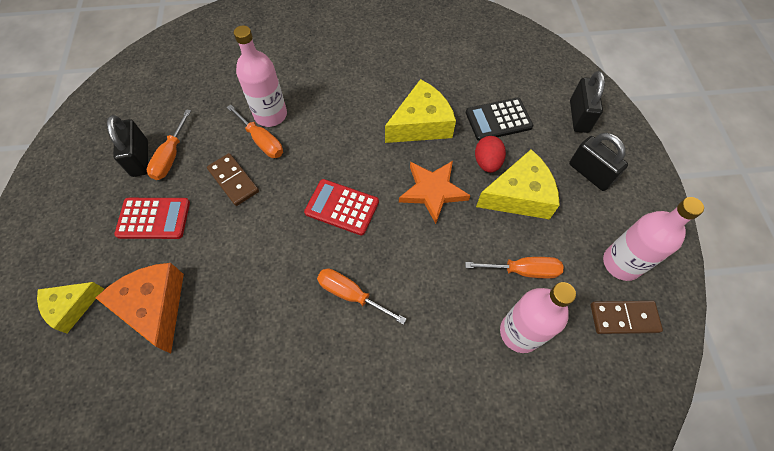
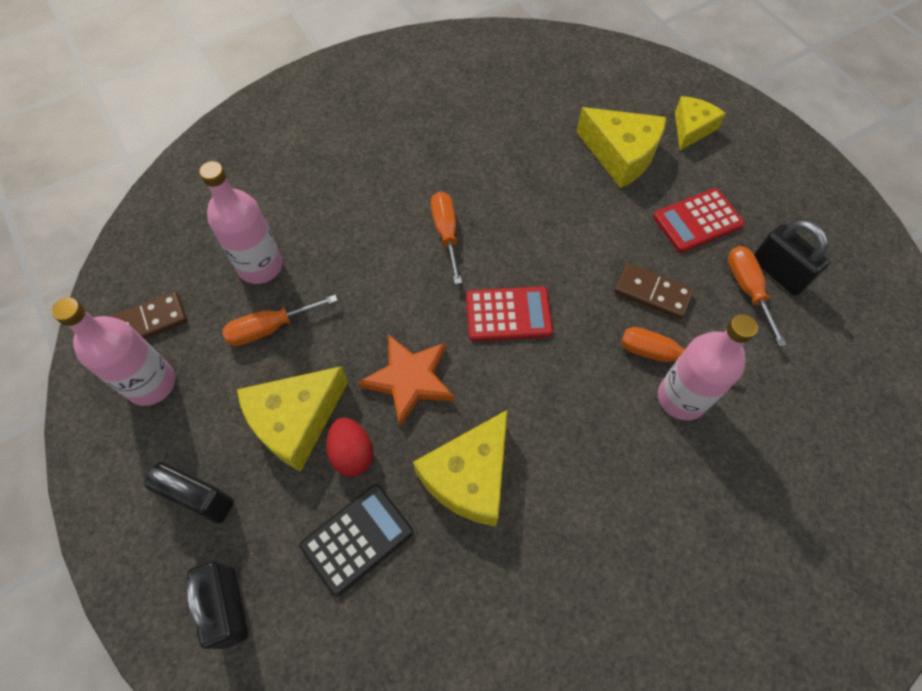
camera: 155 degrees right, 0 degrees up
orange cheese [96,263,184,354] -> yellow cheese [576,107,666,188]
orange screwdriver [317,269,407,325] -> orange screwdriver turned 105 degrees counterclockwise [431,192,462,284]

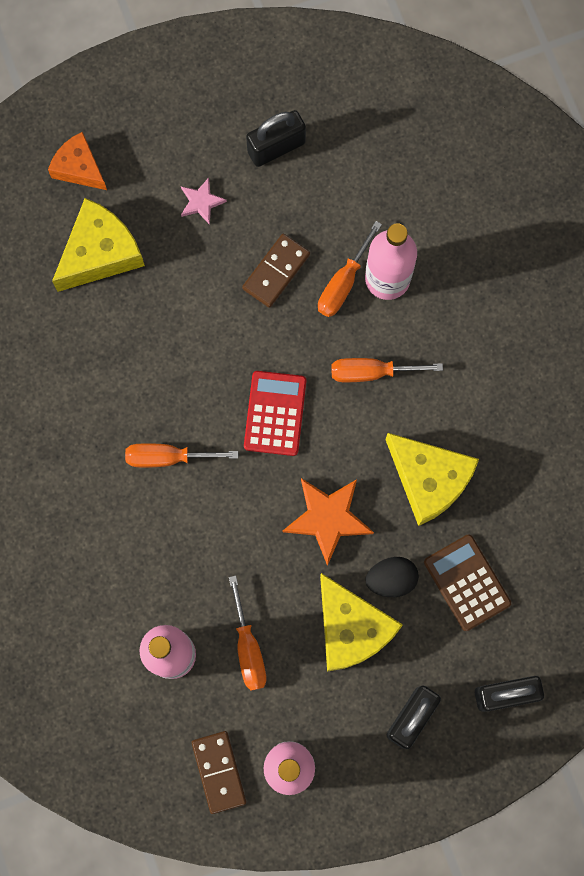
camera: 80 degrees left, 15 degrees up
black calculator [300,484,413,596] -> brown calculator [424,534,511,631]
red egg [326,418,373,477] -> black egg [366,557,419,597]
red calculator [653,188,745,253] -> pink star [181,178,227,225]
yellow cheese [675,96,726,151] -> orange cheese [48,132,107,190]
orange screwdriver [728,246,787,347] -> orange screwdriver moved to [331,358,443,382]

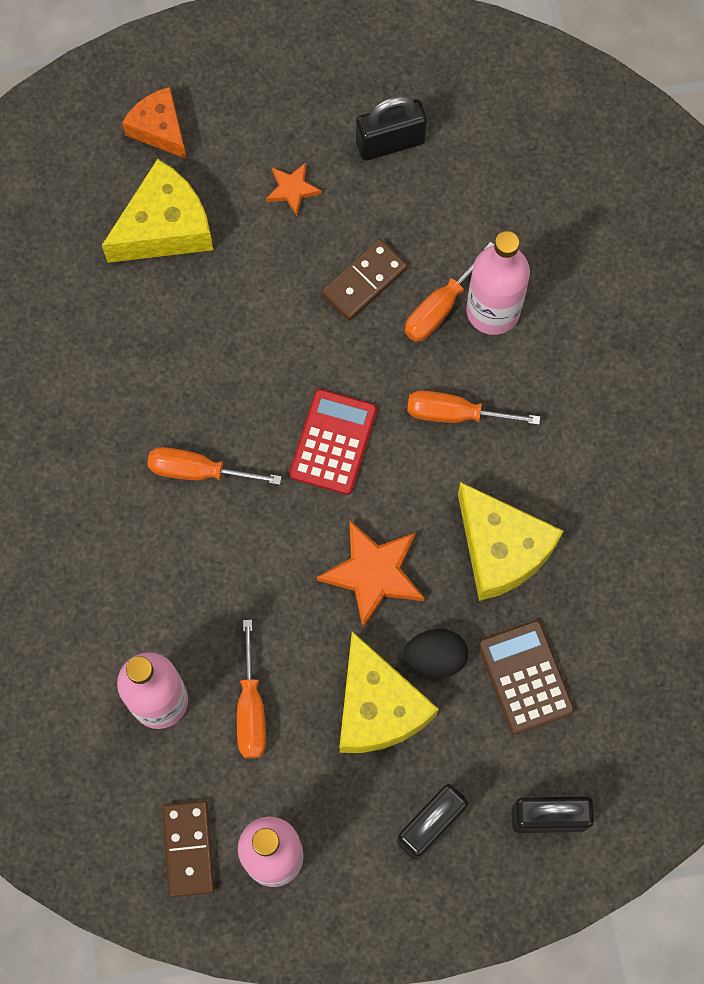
camera: 10 degrees right, 5 degrees down
pink star [181,178,227,225] -> orange star [266,163,322,216]

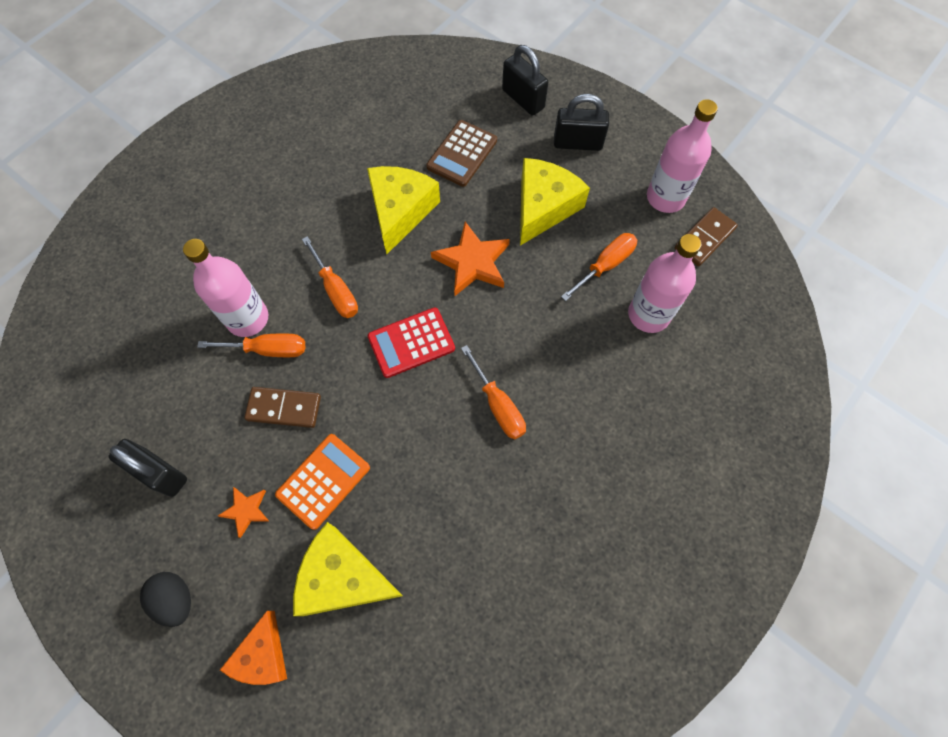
camera: 130 degrees left, 5 degrees down
black egg [404,629,468,678] -> black egg moved to [140,572,191,627]
none -> orange calculator [275,434,370,530]

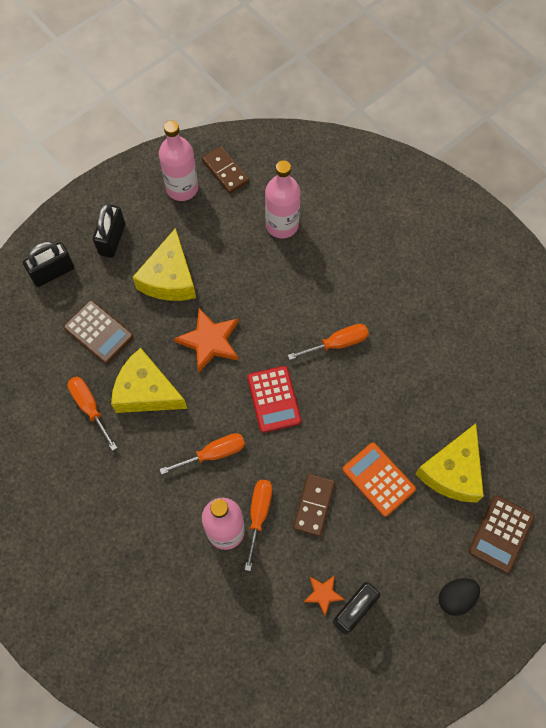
camera: 80 degrees left, 0 degrees up
orange star [218,487,269,538] -> orange star moved to [304,575,345,616]
orange cheese [220,611,287,685] -> brown calculator [468,495,535,573]
yellow cheese [520,158,590,246] -> yellow cheese turned 120 degrees counterclockwise [133,228,196,301]
orange screwdriver [561,233,637,301] -> orange screwdriver moved to [68,377,117,451]

